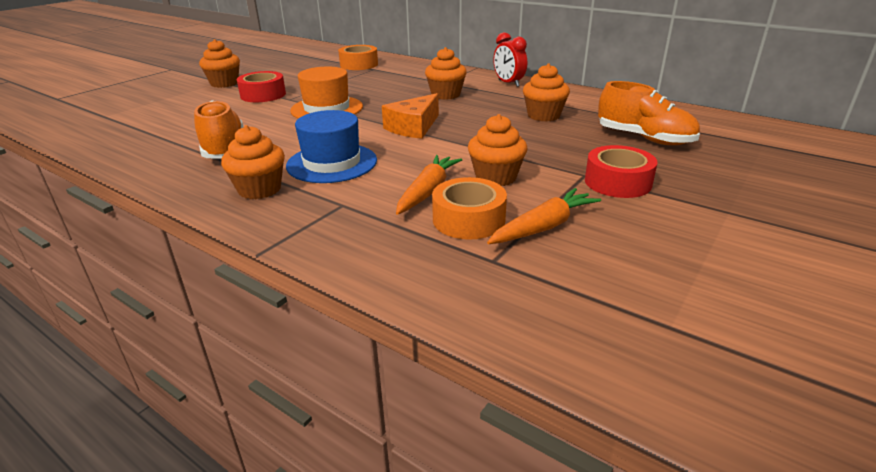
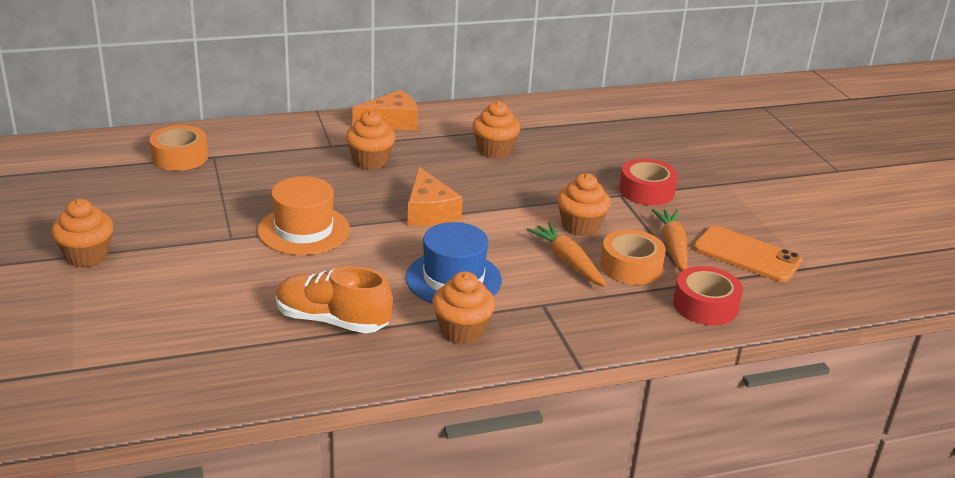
camera: 55 degrees left, 0 degrees up
red tape [236,71,286,102] -> red tape moved to [673,266,743,325]
red clock [493,32,527,87] -> orange cheese [352,90,418,130]
orange shoe [598,81,700,145] -> none
none -> orange phone [693,226,802,283]

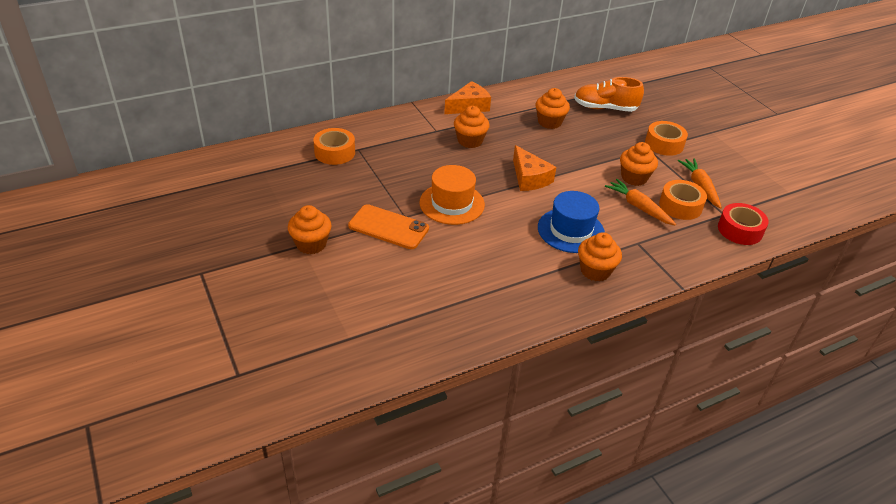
camera: 10 degrees left, 10 degrees up
orange shoe [275,266,393,334] -> orange shoe moved to [574,77,644,112]
red tape [619,159,678,205] -> orange tape [645,121,688,156]
orange phone [693,226,802,283] -> orange phone moved to [348,204,429,249]

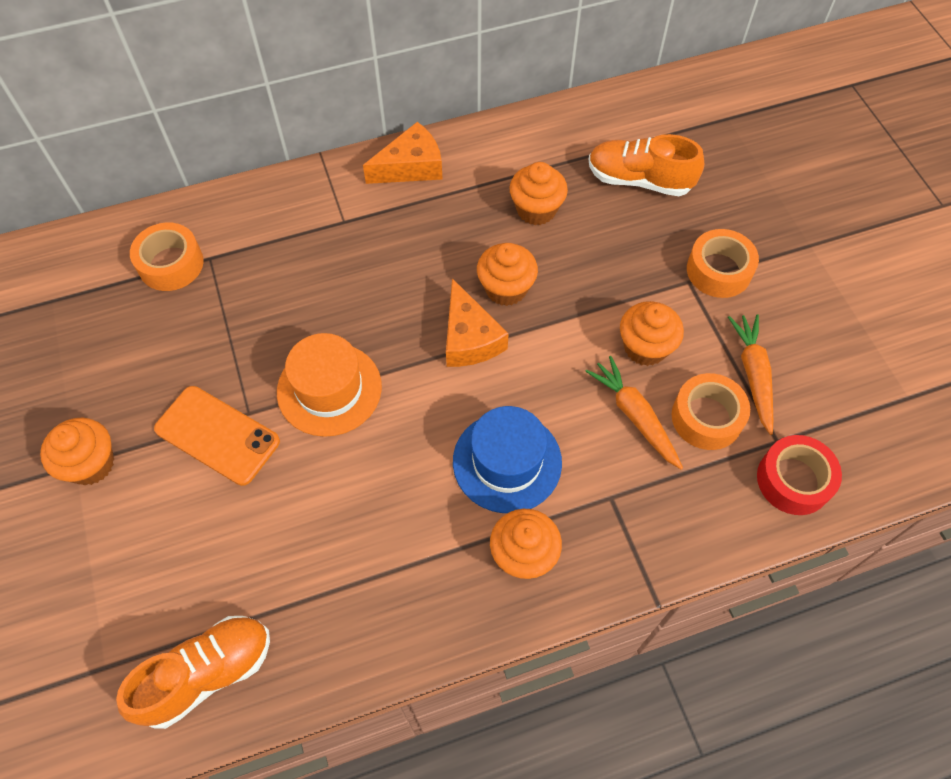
camera: 10 degrees right, 20 degrees up
orange cupcake [454,106,490,148] -> orange cupcake moved to [477,243,538,306]
none -> orange shoe [116,616,270,729]

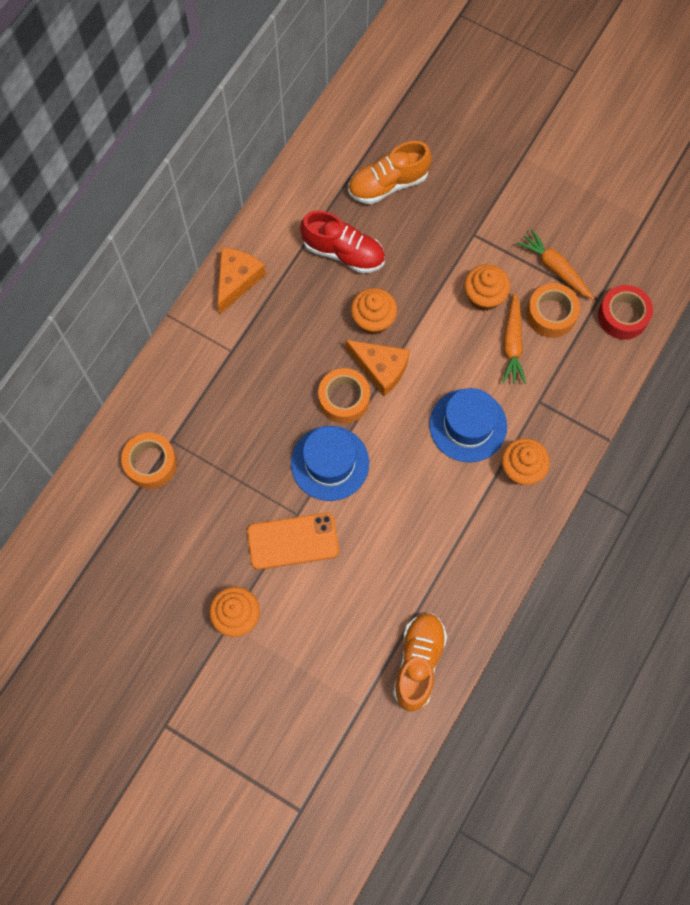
camera: 40 degrees left, 10 degrees up
orange hat [277,333,382,437] -> blue hat [291,426,369,501]
orange cupcake [509,162,568,225] -> red shoe [300,211,385,273]
orange carrot [585,356,683,470] -> orange carrot turned 105 degrees counterclockwise [502,293,526,384]
orange tape [687,229,759,298] -> orange tape moved to [318,368,370,424]

